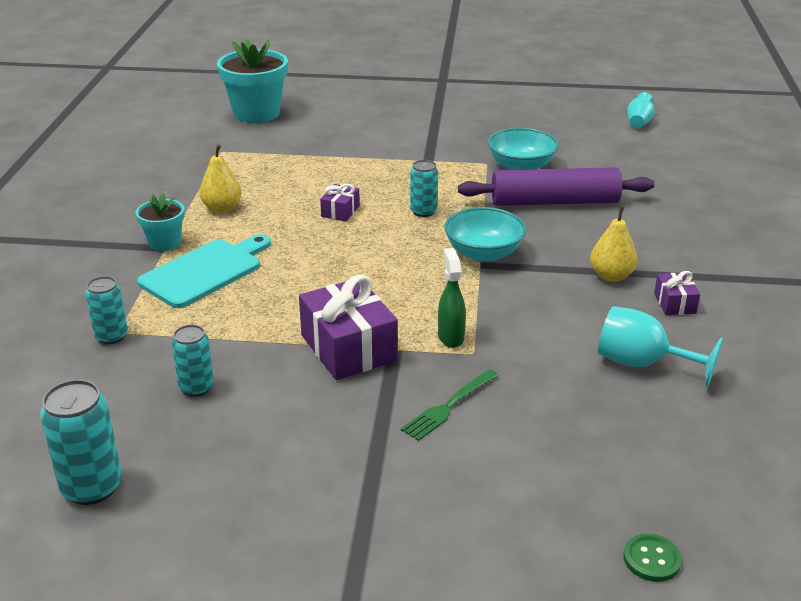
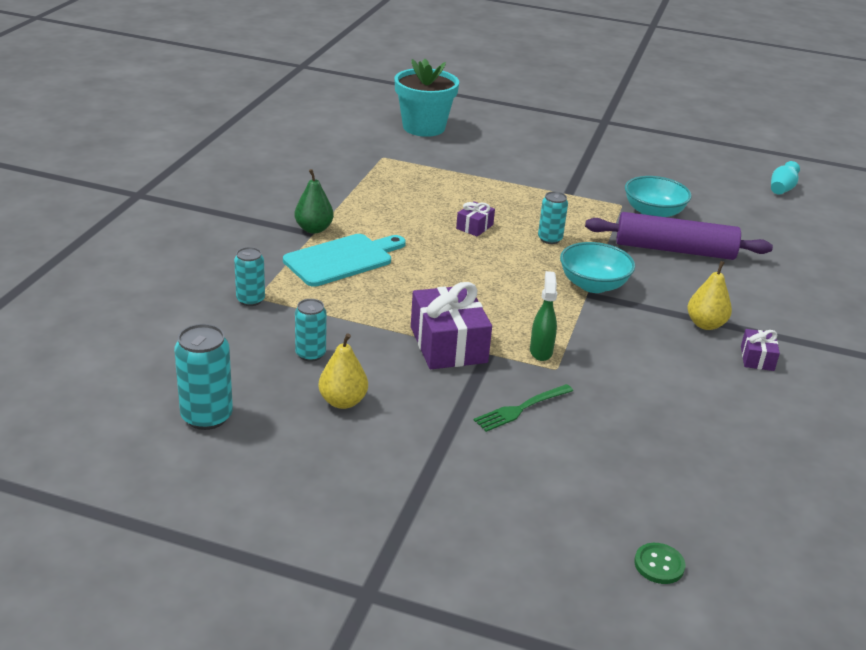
camera: 10 degrees right, 0 degrees up
turquoise flower pot [136,193,185,251] -> green pear [295,169,334,234]
yellow pear [200,144,242,213] -> yellow pear moved to [319,333,368,409]
turquoise goblet [598,306,723,387] -> none

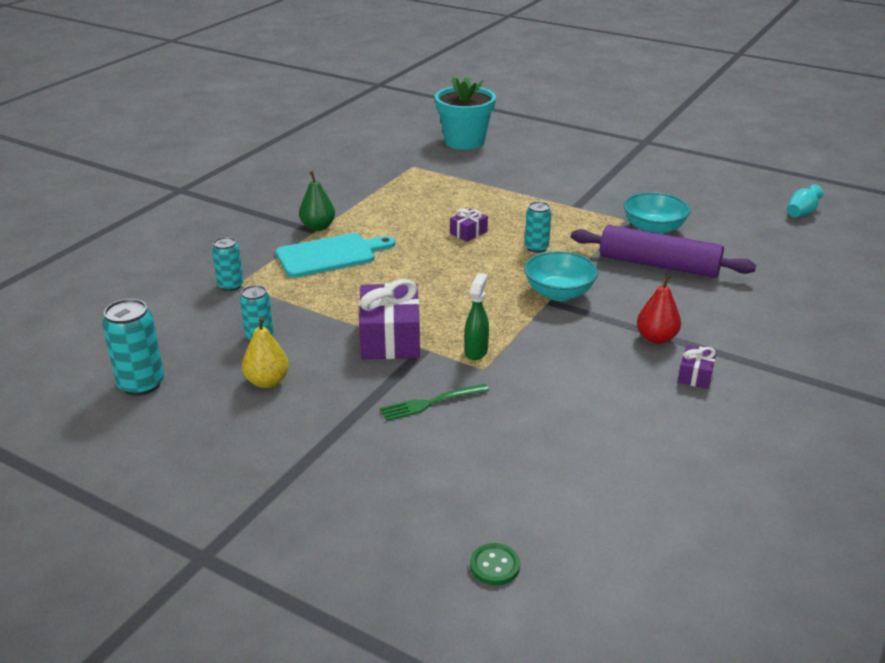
camera: 15 degrees right, 0 degrees up
yellow pear [687,261,732,330] -> red pear [637,274,681,344]

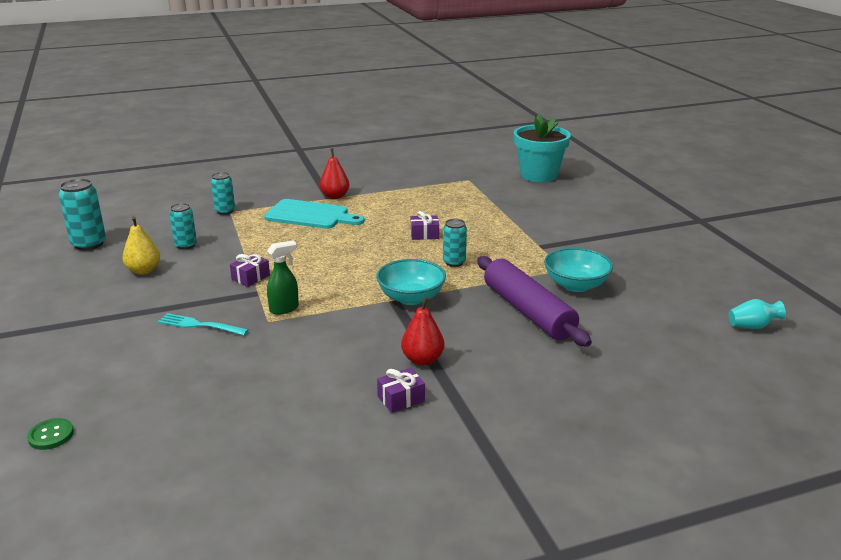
camera: 40 degrees right, 5 degrees down
green pear [299,171,335,231] -> red pear [320,148,349,199]
purple gift [359,279,420,359] -> purple gift [230,253,270,287], size x0.50
green fork [380,384,489,421] -> turquoise fork [158,313,248,336]

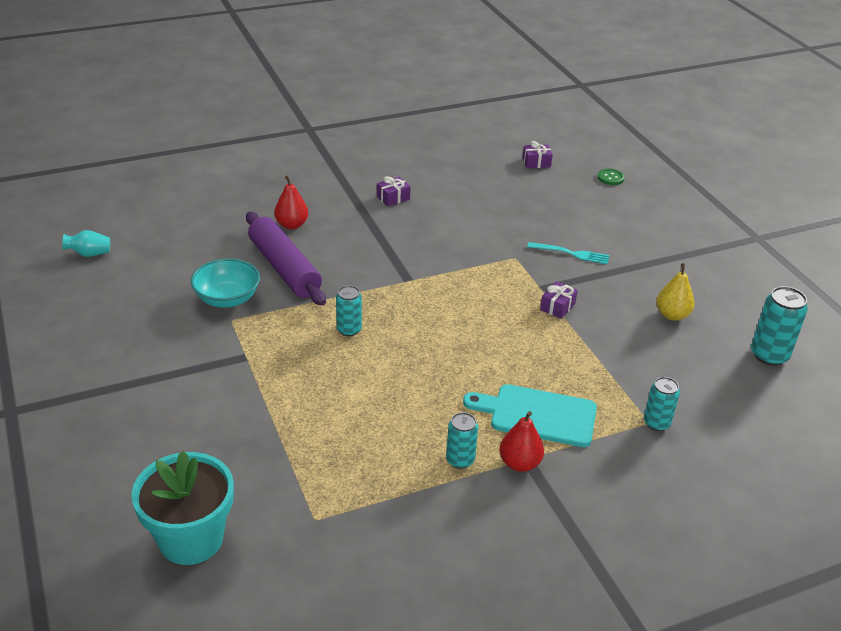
camera: 175 degrees right, 10 degrees up
turquoise can [169,203,197,249] -> turquoise can moved to [446,412,478,469]
green spray bottle [267,241,299,315] -> none
turquoise bowl [376,259,446,305] -> none
red pear [401,297,444,365] -> red pear moved to [274,176,308,229]
purple gift [410,211,439,240] -> purple gift moved to [522,141,553,168]

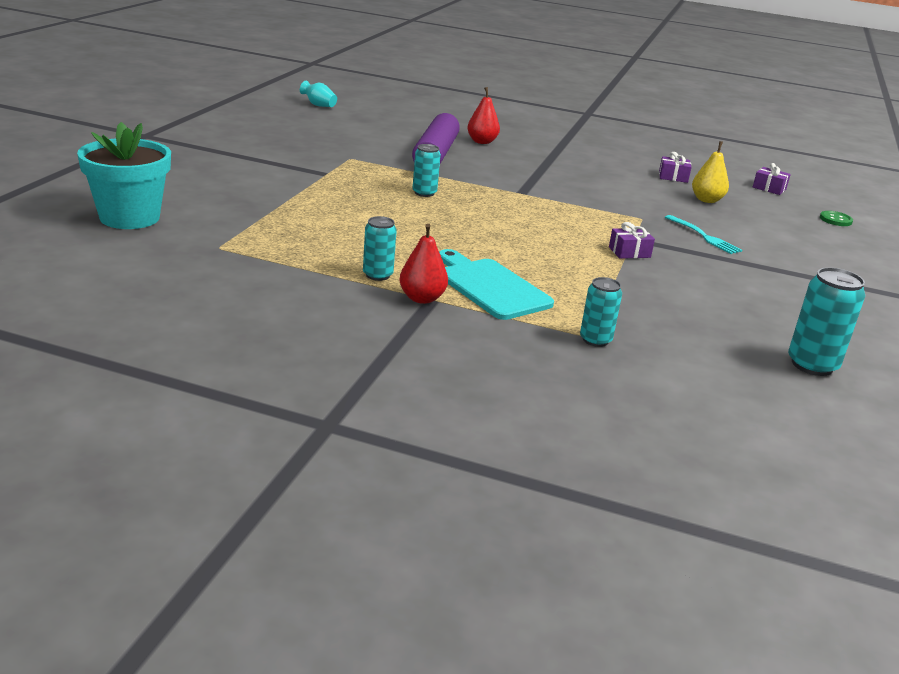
camera: 40 degrees right, 10 degrees down
turquoise bowl [191,258,260,308] -> none
purple gift [377,176,411,207] -> purple gift moved to [659,152,692,183]
yellow pear [656,263,695,321] -> yellow pear moved to [692,141,729,203]

